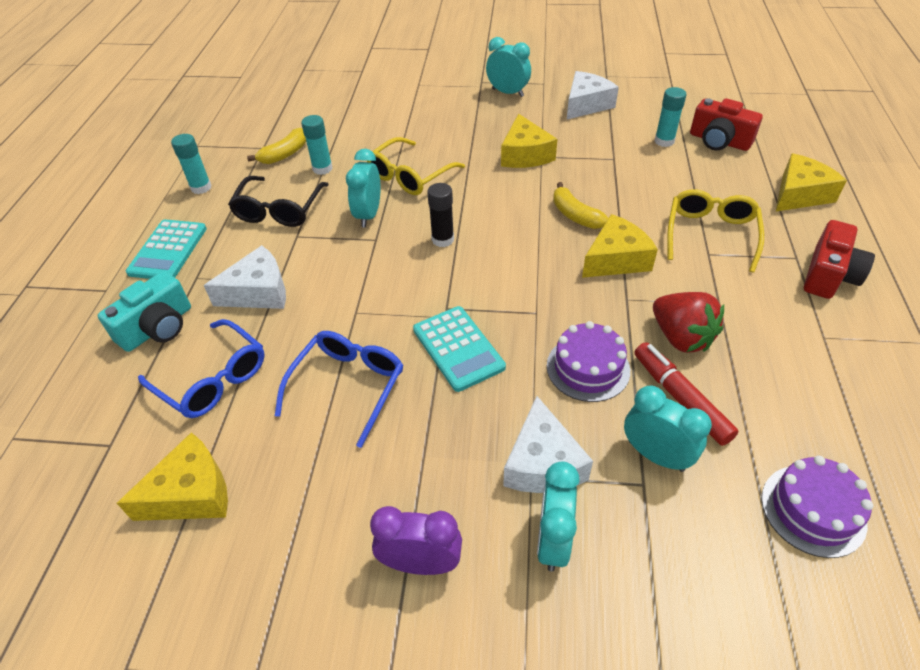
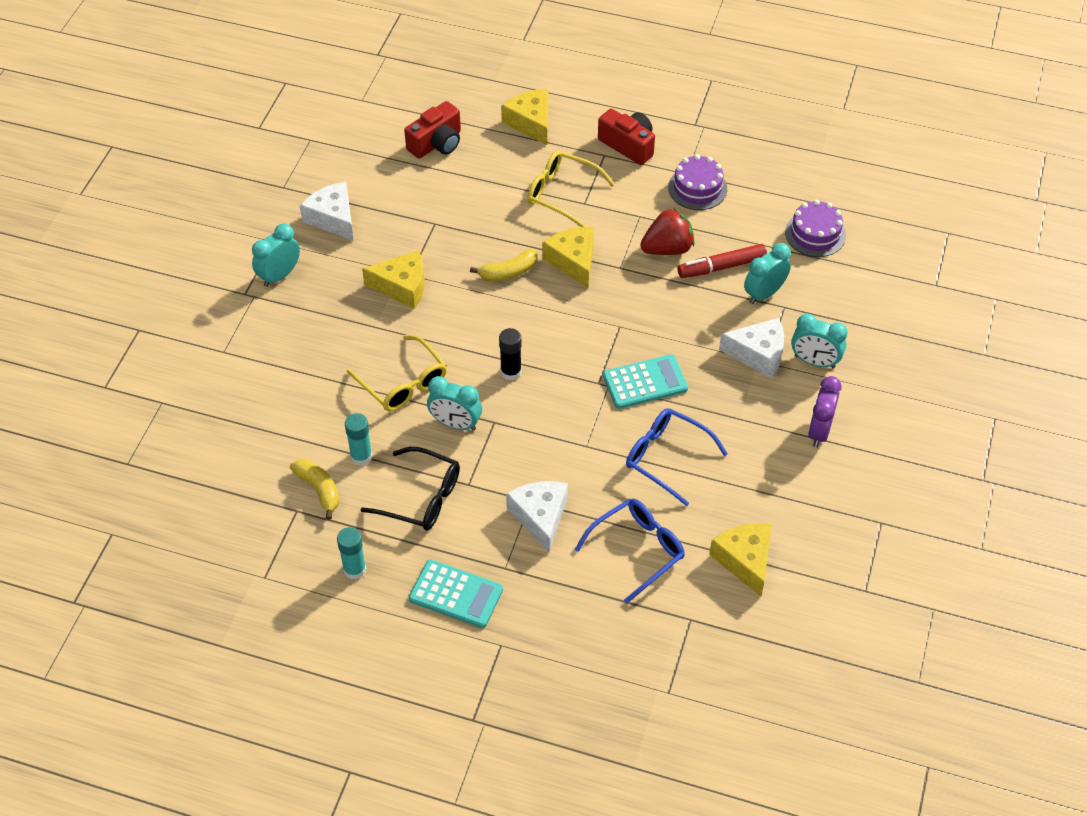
camera: 80 degrees left, 5 degrees up
turquoise camera [98,271,191,352] -> none
purple cake [547,321,630,402] -> purple cake moved to [668,154,727,210]
turquoise glue stick [654,87,686,147] -> none

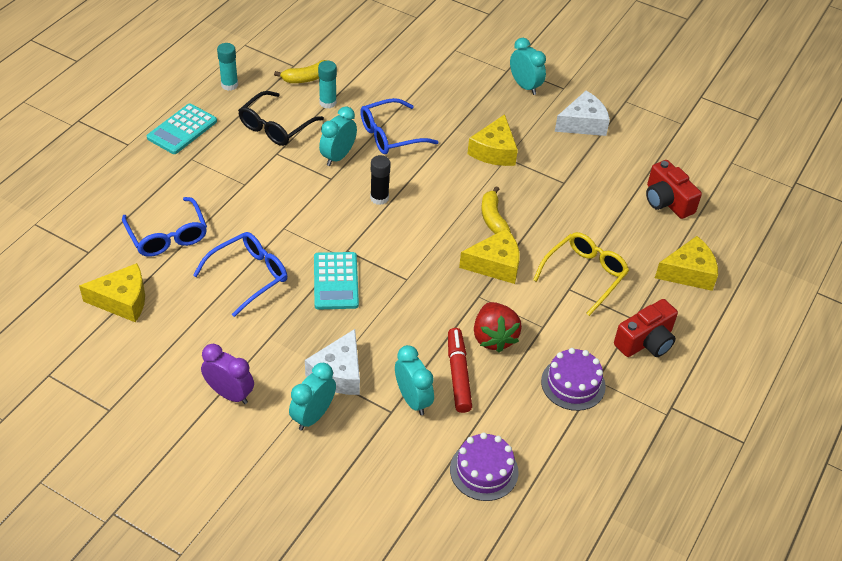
camera: 100 degrees right, 5 degrees down
yellow glasses [347,335,447,411] -> blue glasses [360,98,438,154]
white cheese [506,481,568,552] -> none

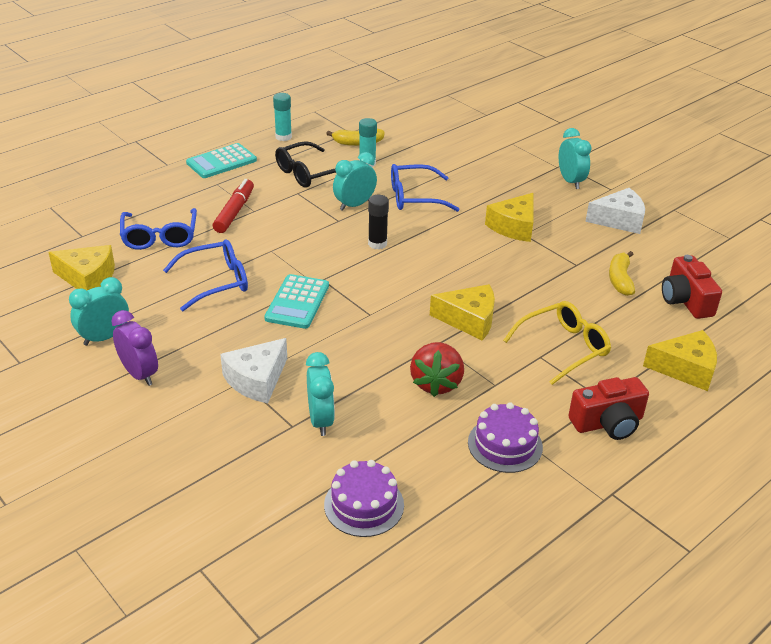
camera: 20 degrees right, 10 degrees down
turquoise clock [289,363,336,431] -> turquoise clock moved to [69,277,129,346]
red marker [448,328,472,413] -> red marker moved to [213,179,254,233]
yellow banana [481,186,511,234] -> yellow banana moved to [609,251,635,296]

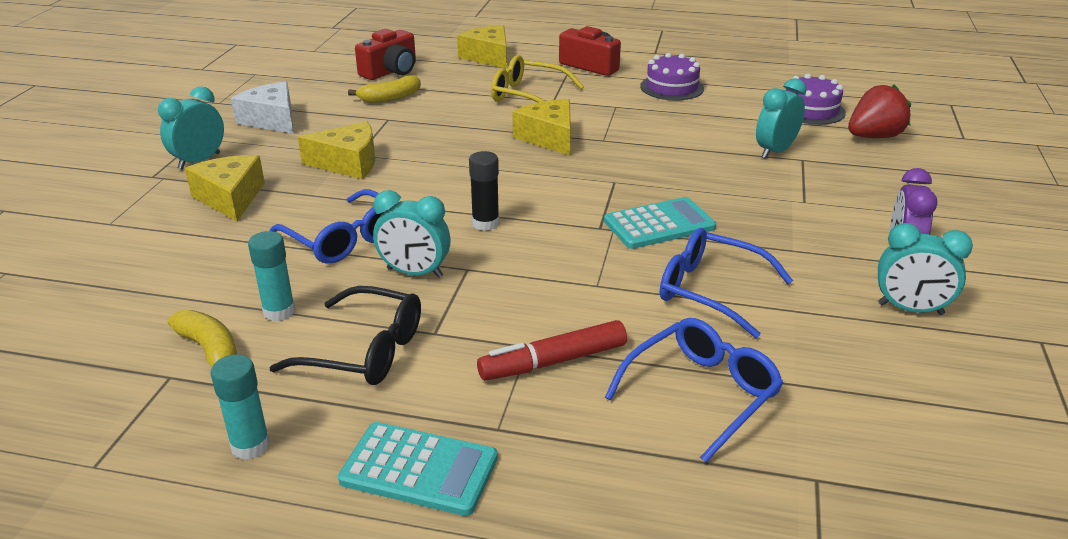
camera: 125 degrees left, 5 degrees down
yellow cheese [48,245,115,290] -> yellow cheese moved to [185,155,265,221]
white cheese [220,338,287,403] -> none
red strawberry [410,342,464,397] -> red strawberry moved to [848,84,911,138]

